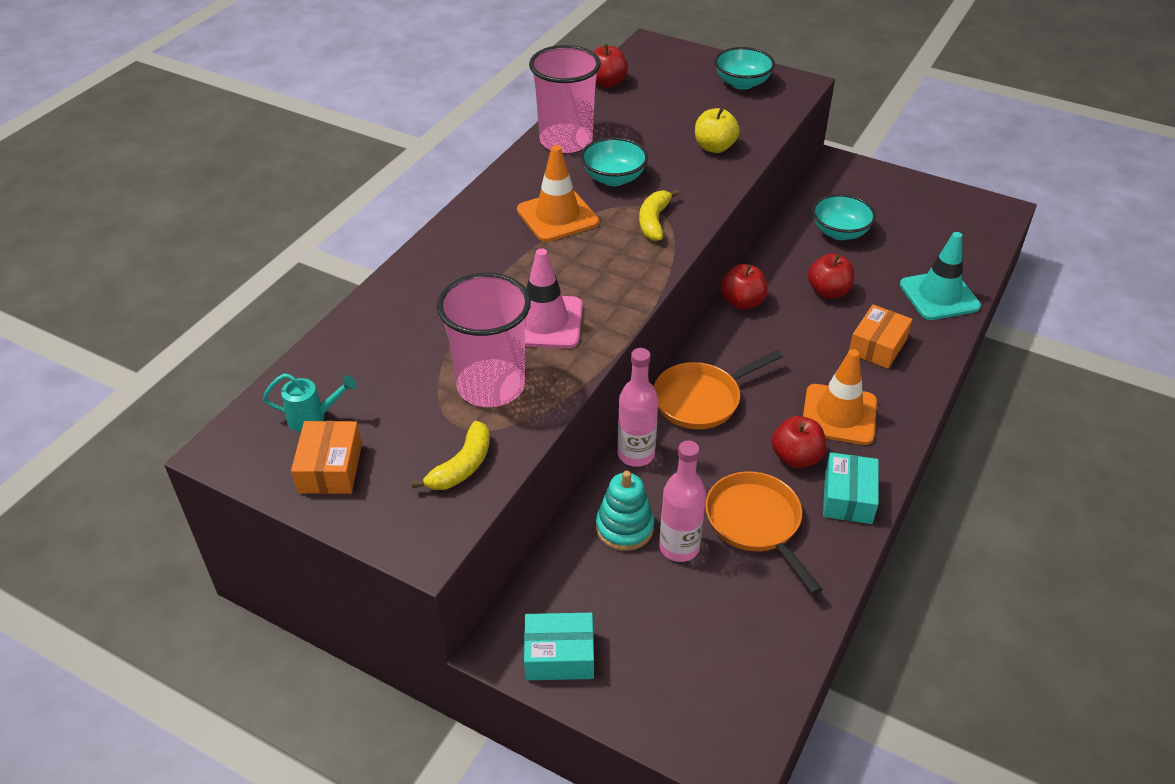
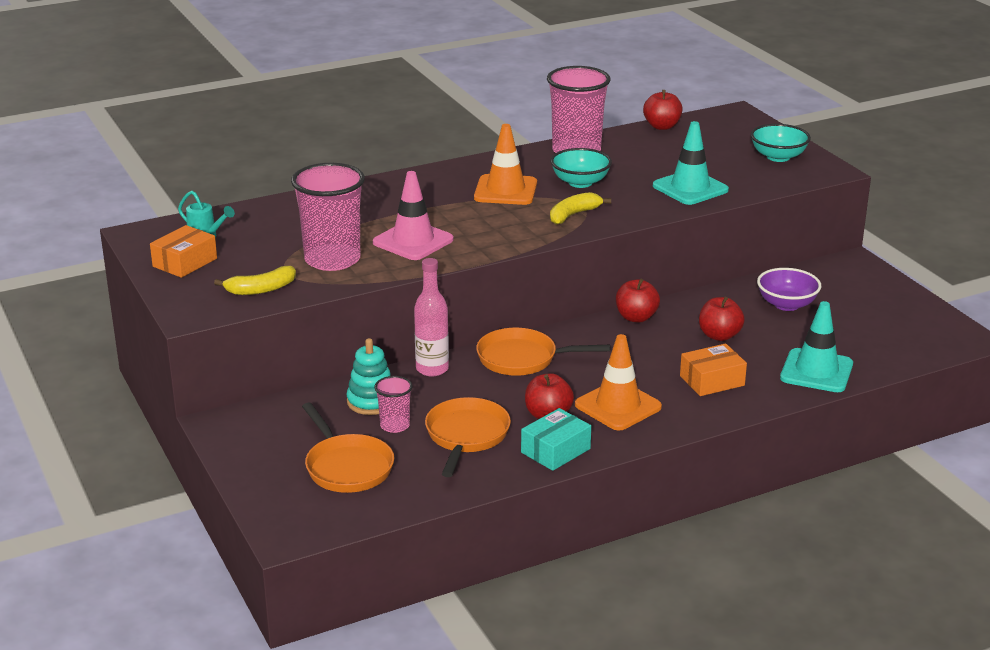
camera: 35 degrees right, 15 degrees down
turquoise box [524,613,594,680] -> none
pink bottle [659,441,706,562] -> pink cup [374,376,413,433]
yellow apple [695,108,740,153] -> turquoise traffic cone [653,121,729,205]
turquoise bowl [812,194,876,240] -> purple bowl [757,268,821,311]
none -> orange pan [302,403,394,493]

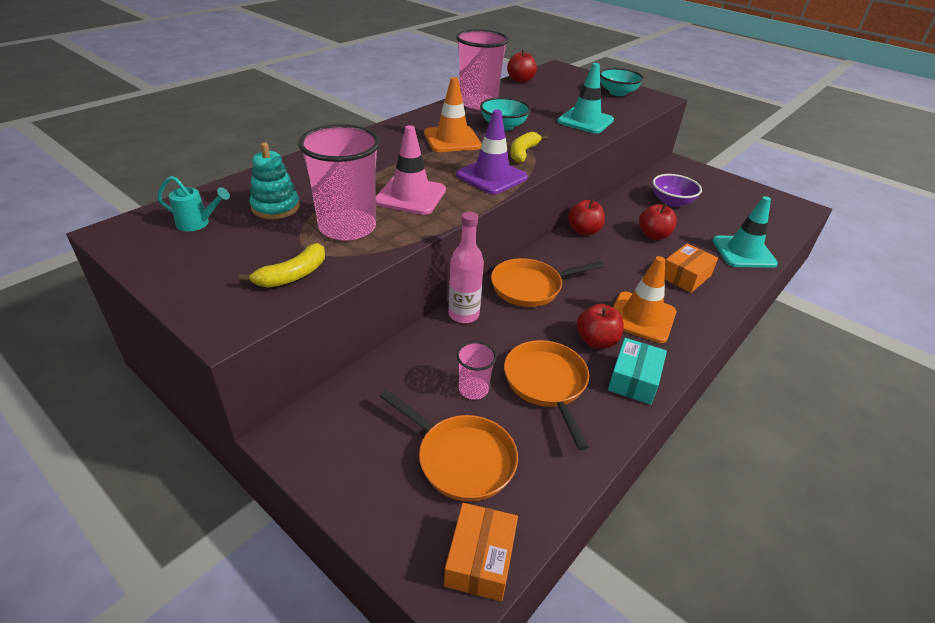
camera: 25 degrees left, 10 degrees up
orange box [150,225,217,278] -> orange box moved to [444,503,518,601]
turquoise stacking toy [346,338,391,415] -> turquoise stacking toy moved to [249,142,300,219]
none -> purple traffic cone [456,109,528,194]

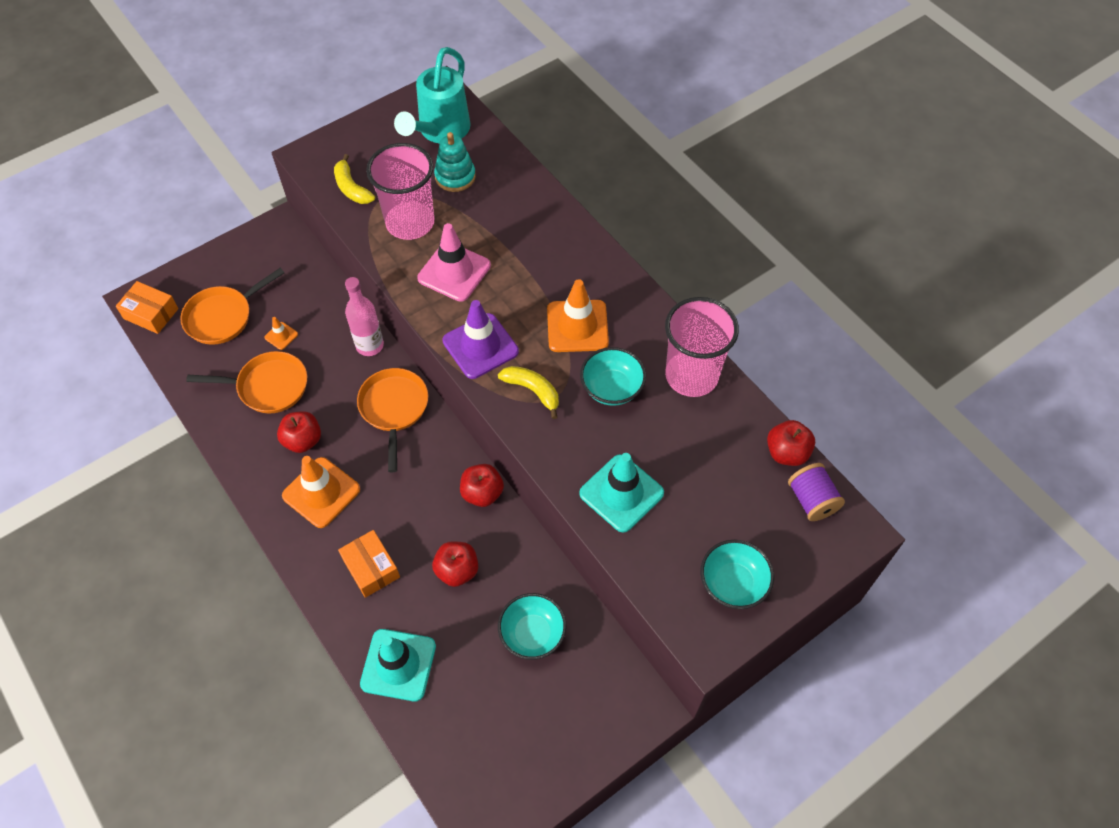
camera: 105 degrees right, 20 degrees up
turquoise watering can [157,176,230,232] -> turquoise watering can [394,47,471,144], size x2.08
pink cup [456,341,497,400] -> orange traffic cone [264,317,298,350]
turquoise box [608,338,667,405] -> none
purple bowl [653,174,702,207] -> turquoise bowl [498,593,567,660]
none -> purple spool [788,463,845,521]

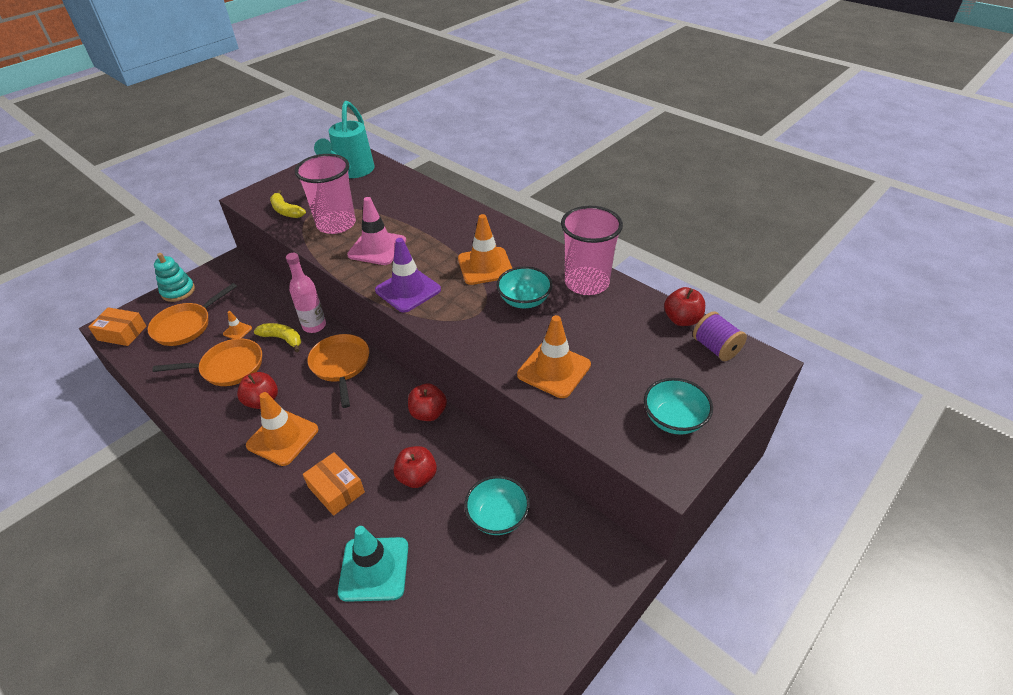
camera: 10 degrees left, 15 degrees down
turquoise stacking toy [434,132,476,192] -> turquoise stacking toy moved to [154,253,195,302]
yellow banana [498,366,559,419] -> yellow banana moved to [254,323,301,352]
turquoise traffic cone [579,453,664,533] -> orange traffic cone [517,315,591,398]

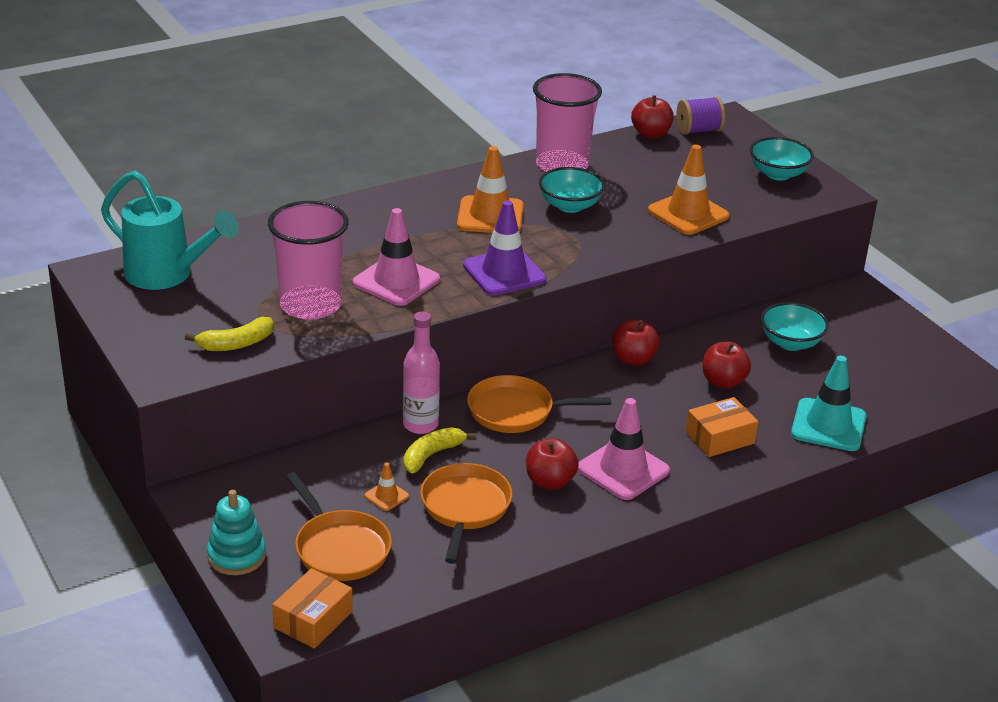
camera: 75 degrees left, 10 degrees down
orange traffic cone [246,392,318,466] -> pink traffic cone [578,398,670,500]

